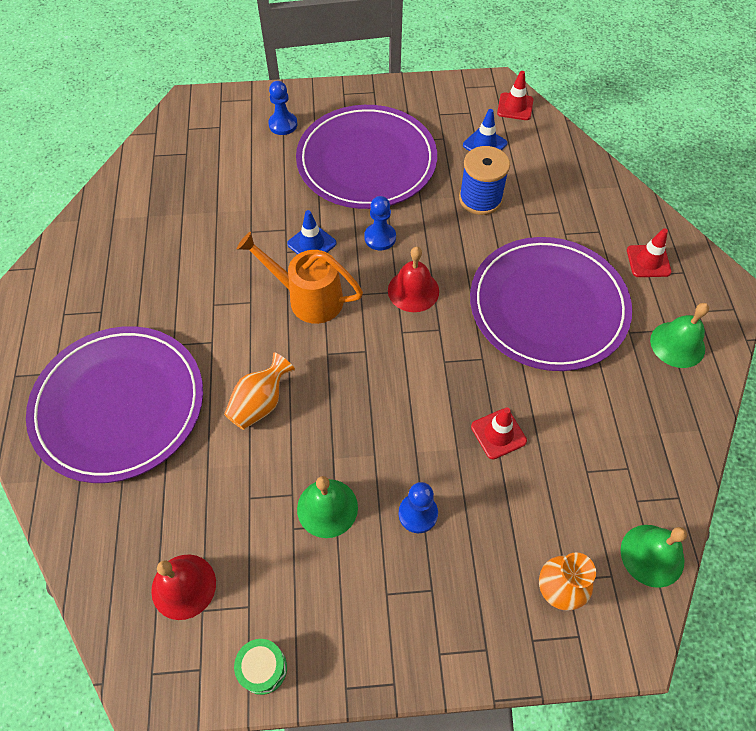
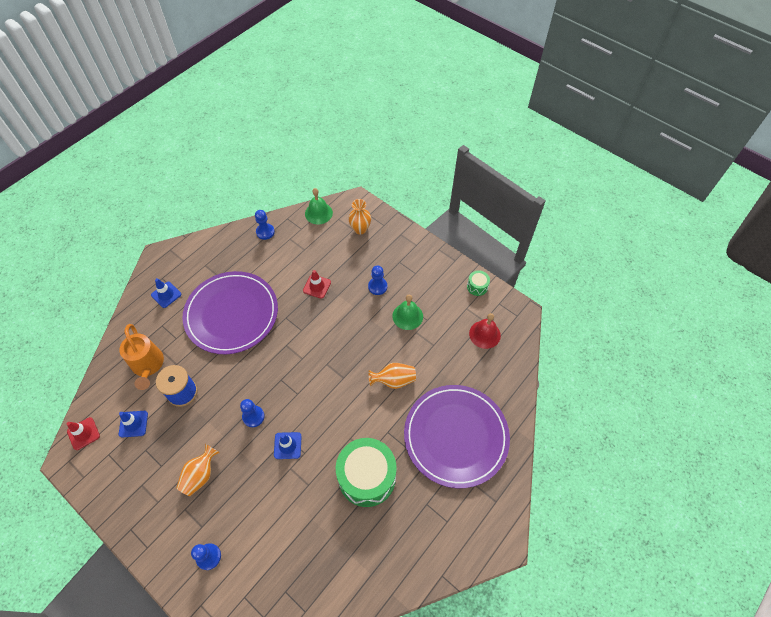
camera: 135 degrees left, 0 degrees up
orange watering can [237,232,363,324] -> orange watering can moved to [119,324,164,390]
purple plate [296,105,437,209] -> orange vase [176,444,220,496]
red bell [388,247,439,312] -> none
red traffic cone [627,228,672,277] -> blue traffic cone [151,278,181,308]
green bell [650,303,709,368] -> none
none -> blue pawn [255,210,275,240]
none -> green drum [336,438,397,507]

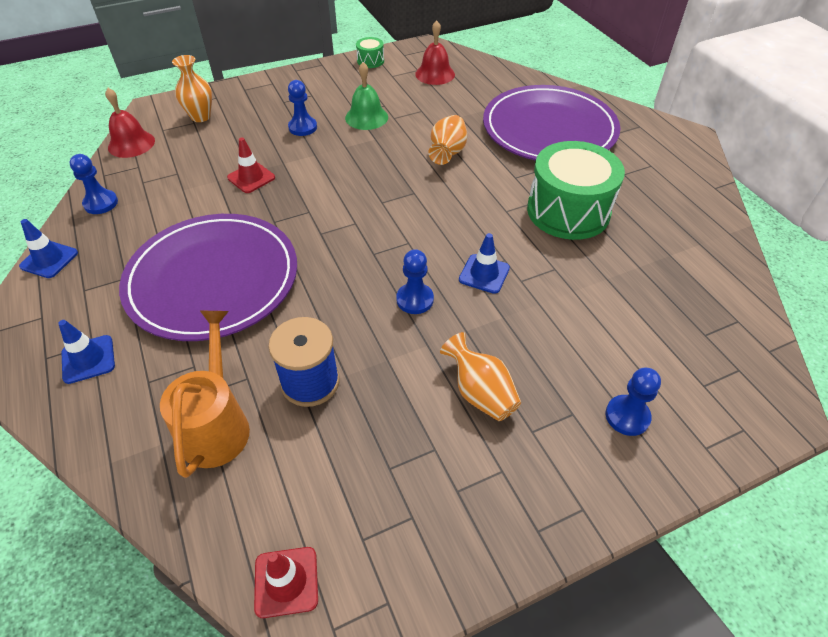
camera: 65 degrees left, 10 degrees down
orange watering can [119,324,164,390] -> orange watering can turned 90 degrees counterclockwise [160,311,250,478]
blue traffic cone [119,411,148,438] -> blue traffic cone moved to [19,219,78,278]
green bell [305,188,333,224] -> red bell [105,88,155,158]

